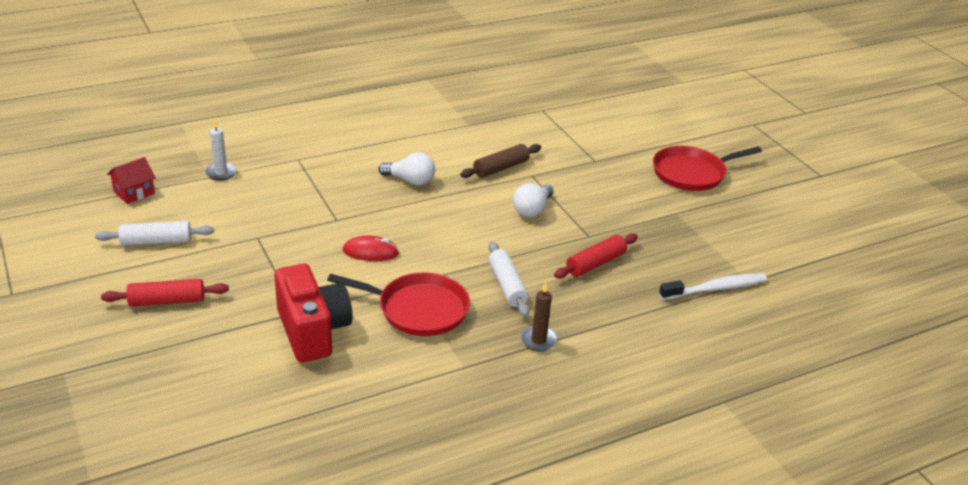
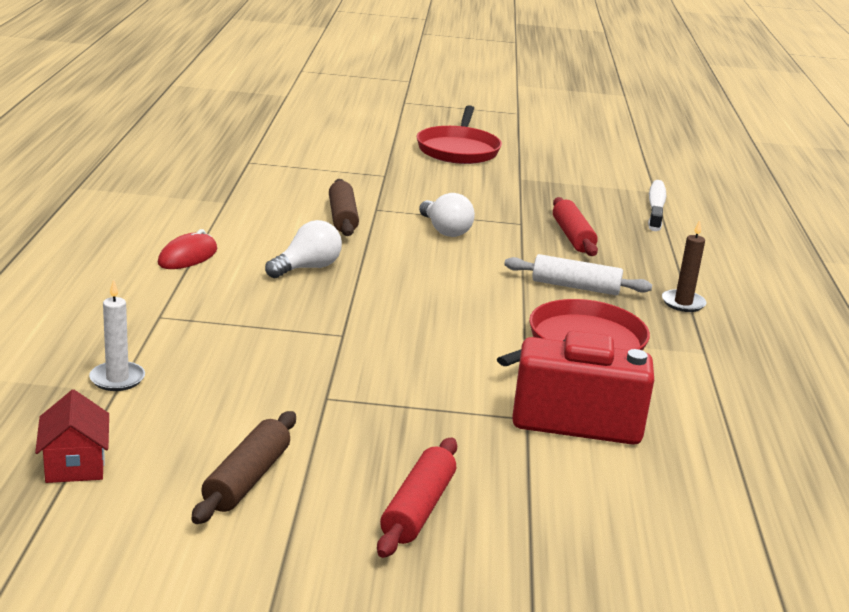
camera: 60 degrees left, 10 degrees down
white rolling pin [95,221,214,246] -> brown rolling pin [191,411,296,524]
red mouse [343,236,399,261] -> red mouse moved to [158,229,217,269]

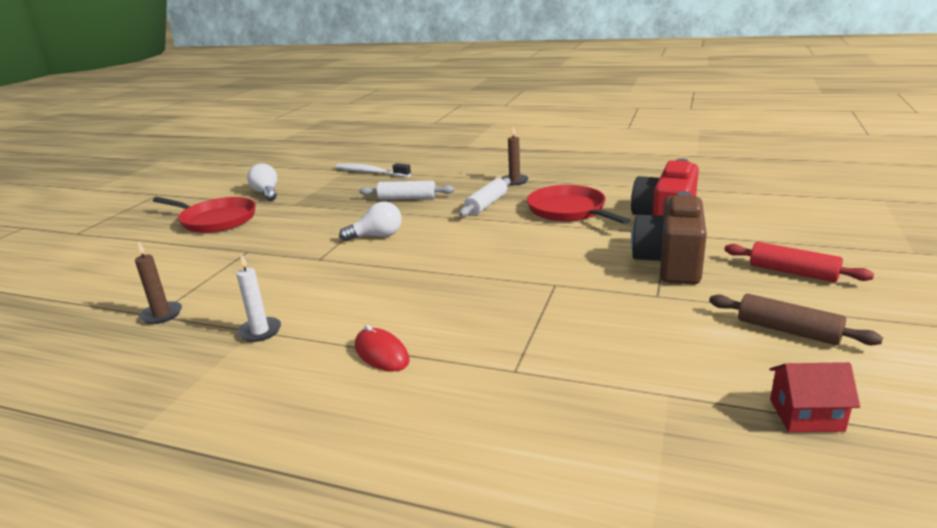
camera: 70 degrees left, 0 degrees up
white candle [89,279,145,391] -> white candle moved to [236,254,281,342]
white light bulb [265,220,342,278] -> white light bulb moved to [247,163,277,201]
brown rolling pin [329,179,359,236] -> none
red rolling pin [553,197,598,256] -> white rolling pin [359,181,455,200]
none -> brown candle [135,241,182,324]
none -> brown camera [631,192,707,284]

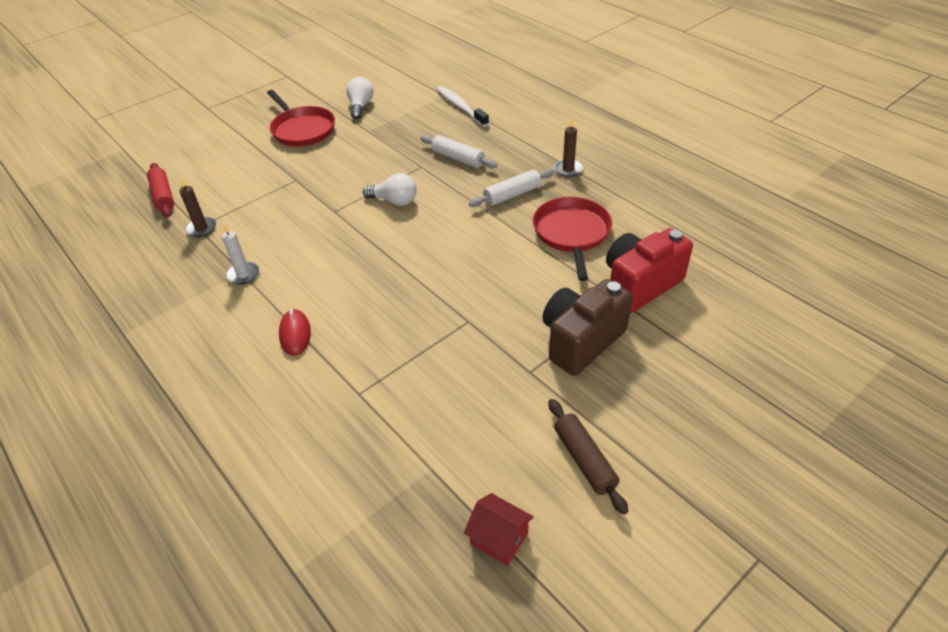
camera: 30 degrees right, 20 degrees up
red rolling pin [724,242,874,282] -> red rolling pin moved to [147,163,174,218]

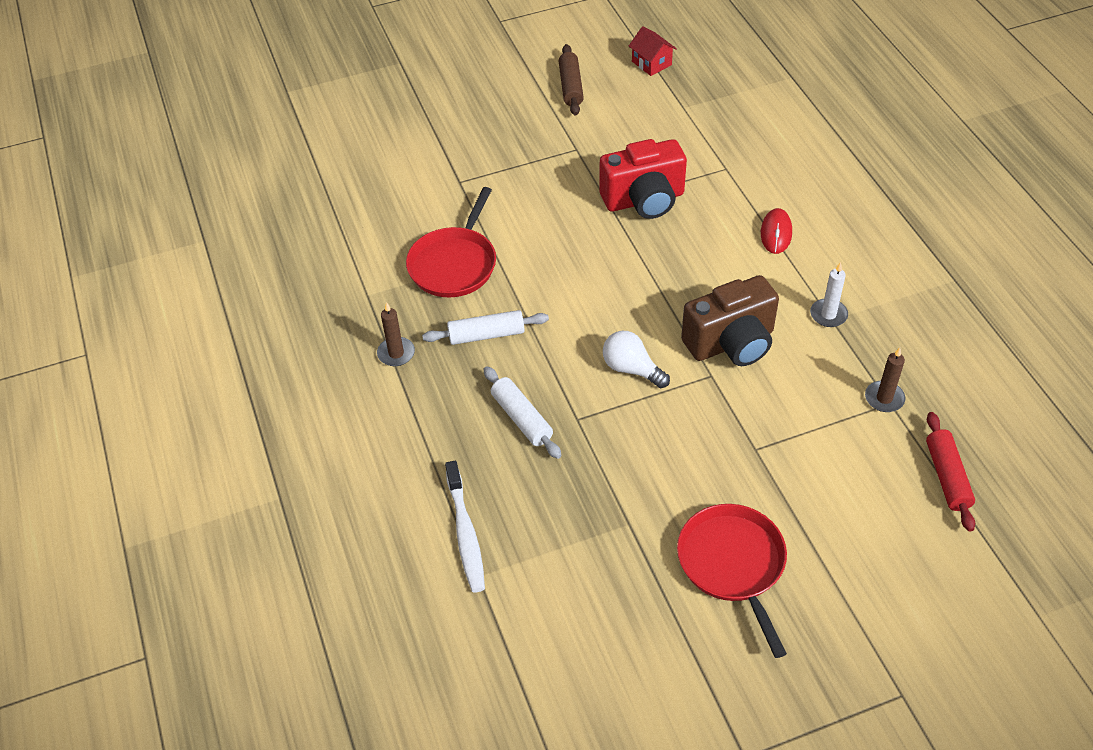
camera: 160 degrees left, 5 degrees up
white light bulb [346,77,374,119] -> none
brown camera [543,279,633,376] -> brown camera moved to [681,275,779,366]
red camera [606,228,693,313] -> red camera moved to [599,139,687,219]

